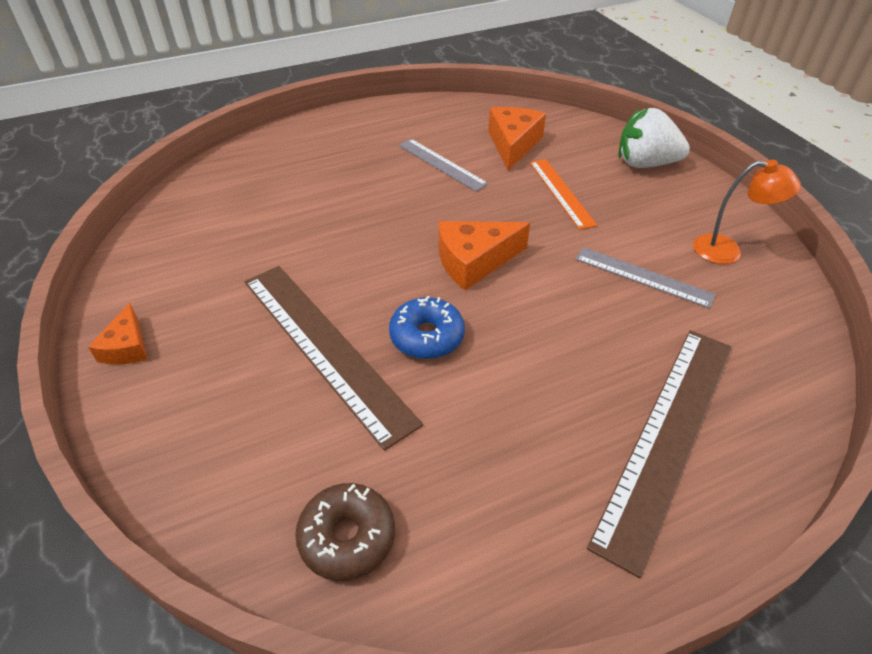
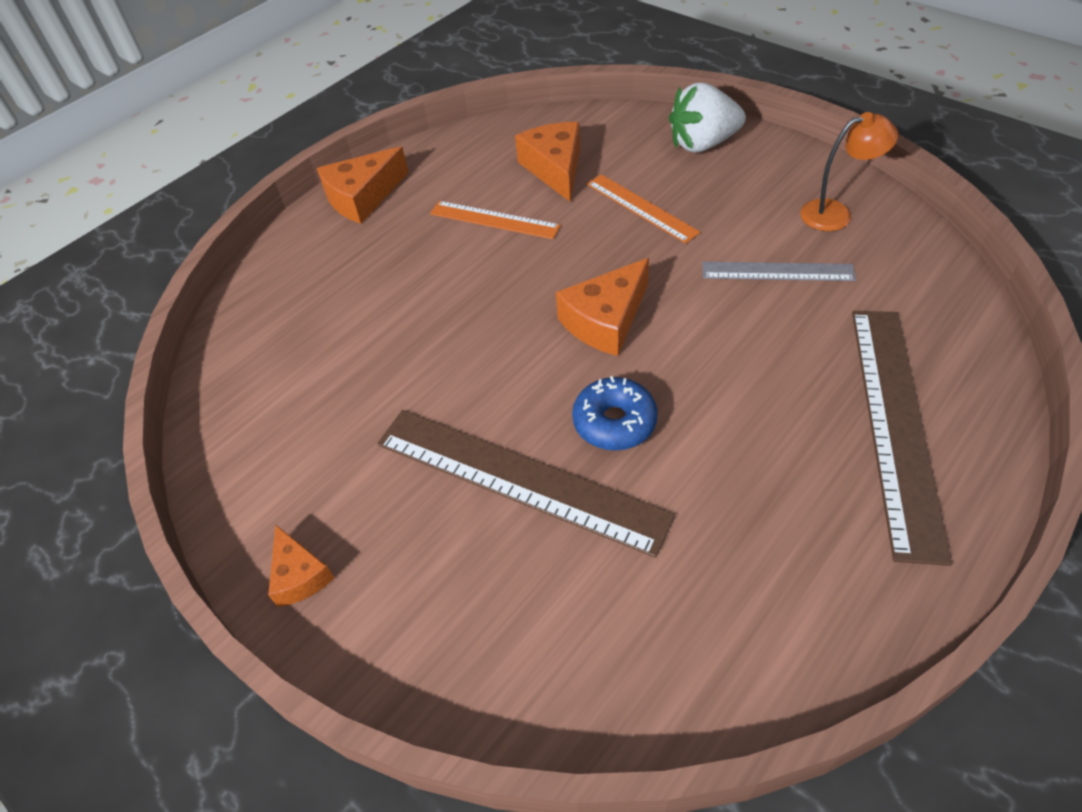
camera: 20 degrees left, 5 degrees up
brown donut [295,483,395,581] -> none
grey ruler [398,139,489,191] -> orange ruler [430,201,561,239]
none -> orange cheese [317,146,409,224]

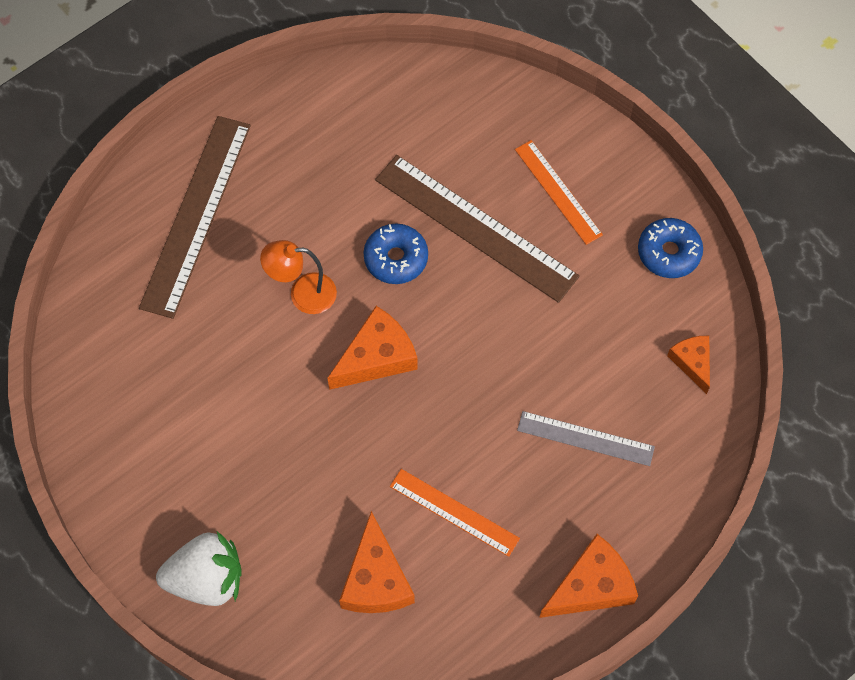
camera: 175 degrees left, 15 degrees up
orange cheese [268,524,334,607] -> orange cheese moved to [667,336,710,394]
orange ruler [587,174,700,244] -> orange ruler moved to [515,140,603,245]
grey ruler [702,262,856,281] -> grey ruler moved to [517,411,655,466]
orange lamp [800,112,899,231] -> orange lamp moved to [260,240,337,314]
none -> blue donut [638,218,703,278]

